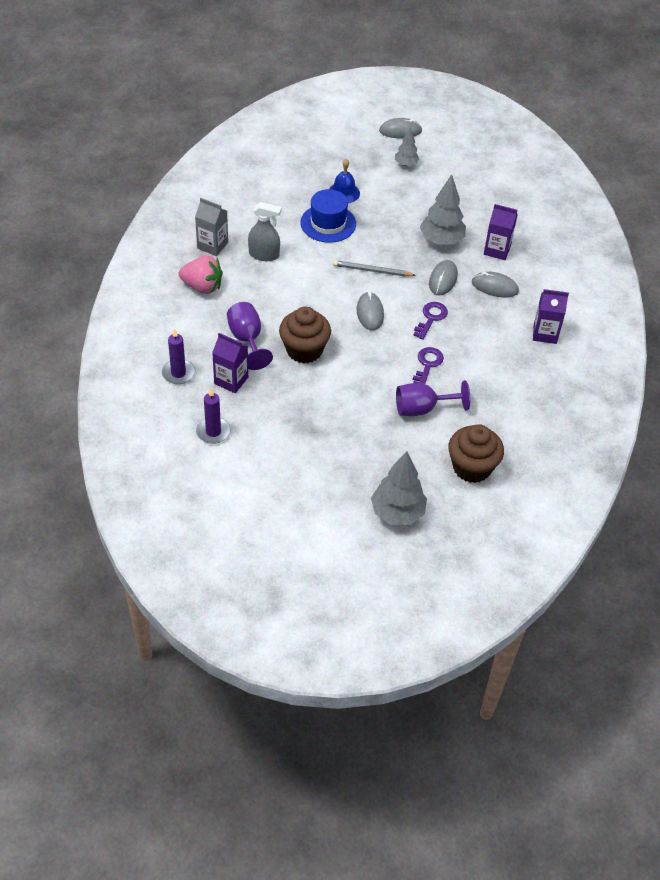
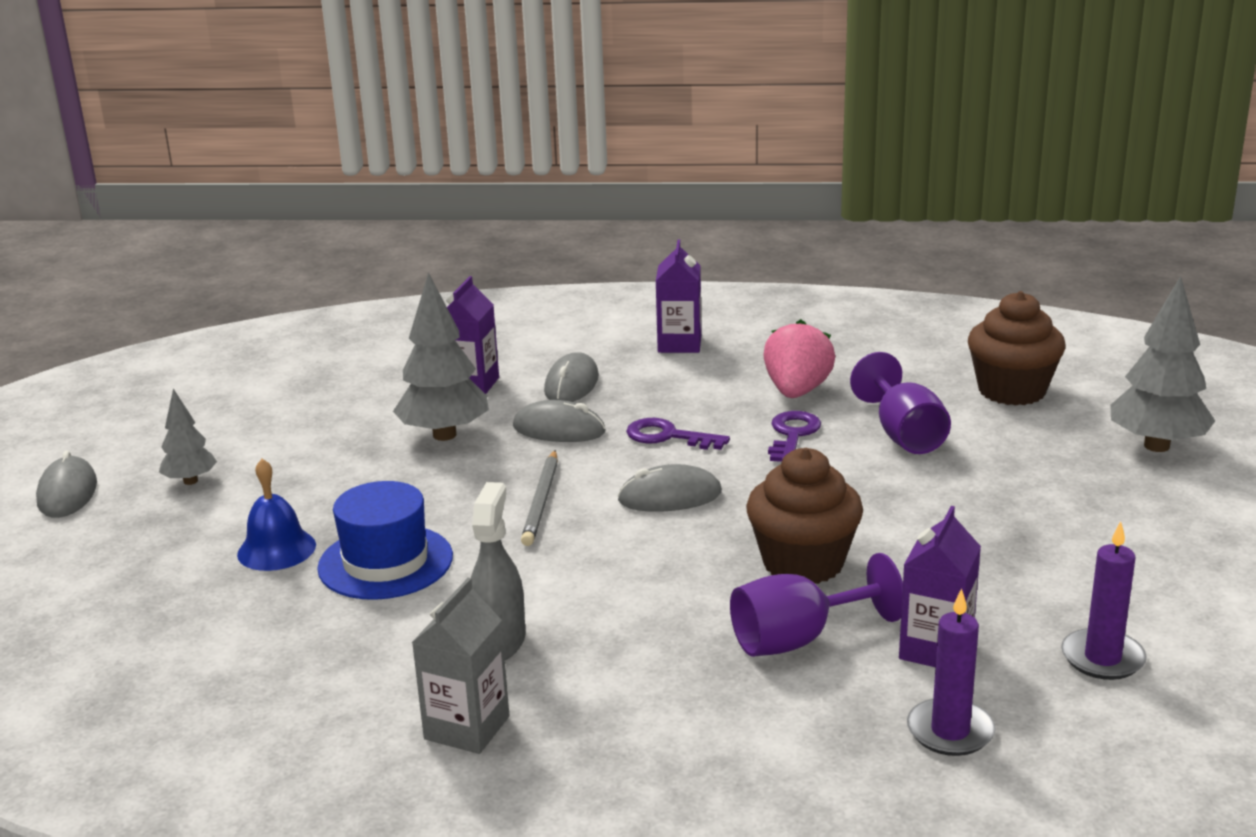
camera: 90 degrees left, 25 degrees down
pink strawberry [179,256,223,294] -> pink strawberry moved to [763,319,836,398]
purple key [413,347,444,384] -> purple key turned 90 degrees clockwise [768,411,821,462]

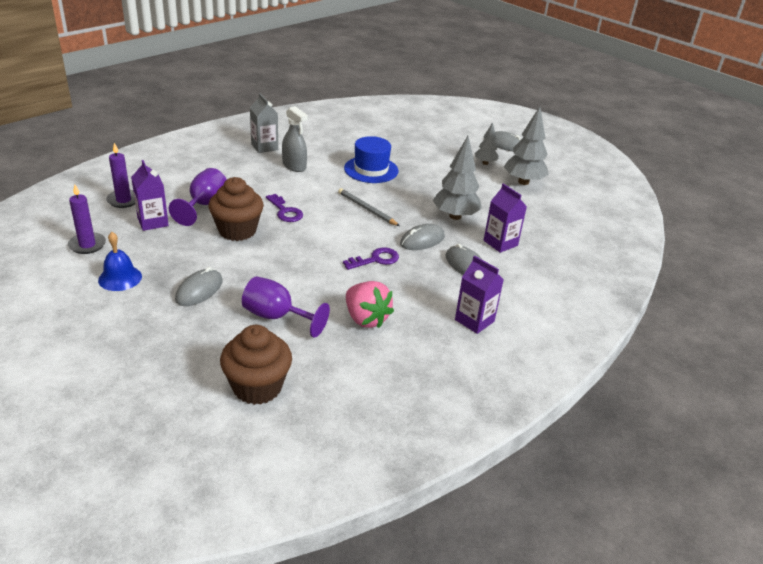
camera: 125 degrees right, 10 degrees up
blue bell [237,459,316,571] -> blue bell moved to [98,232,142,291]
grey mouse [617,464,722,512] -> grey mouse moved to [175,267,223,306]
purple key [768,411,821,462] -> purple key moved to [266,194,303,222]
grey tree [1111,276,1215,452] -> grey tree moved to [504,106,549,185]

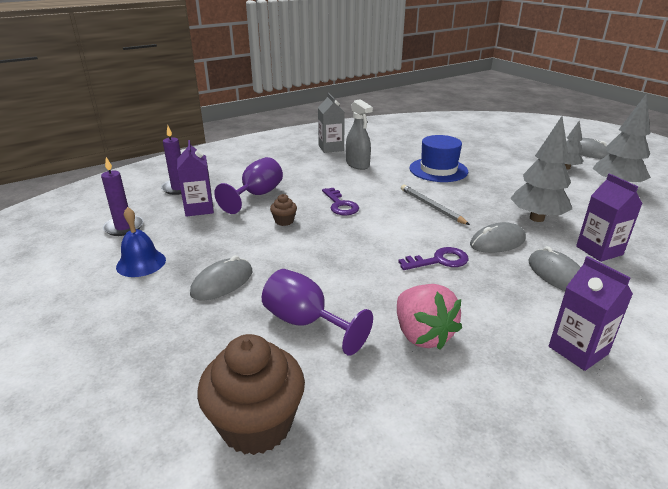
camera: 15 degrees right, 5 degrees down
brown cupcake [208,177,264,241] -> brown cupcake [270,194,297,226], size x0.45

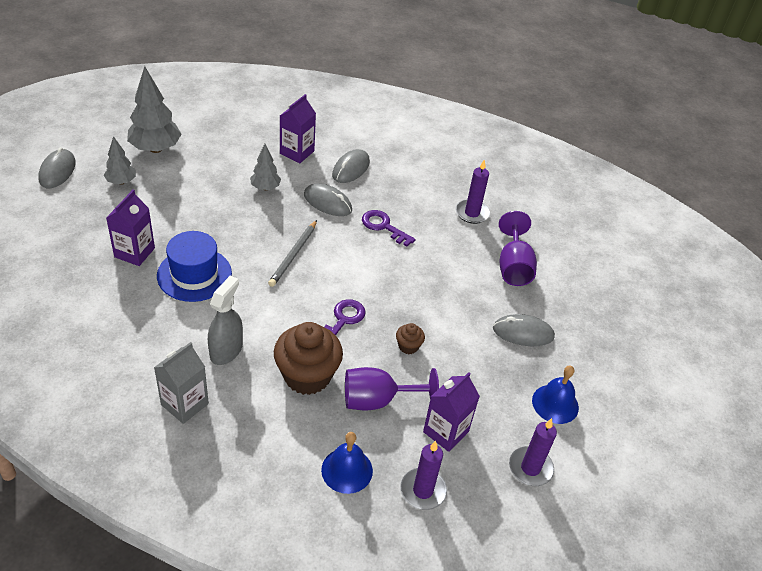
camera: 130 degrees left, 15 degrees up
brown cupcake [197,334,305,455] -> brown cupcake moved to [274,322,343,395]
pink strawberry [397,284,462,350] -> purple candle [455,159,490,224]
grey tree [510,116,572,222] -> grey tree [250,144,281,190], size x0.57
purple carton [549,256,633,371] -> purple carton moved to [106,189,155,266]
none -> blue bell [321,432,373,494]

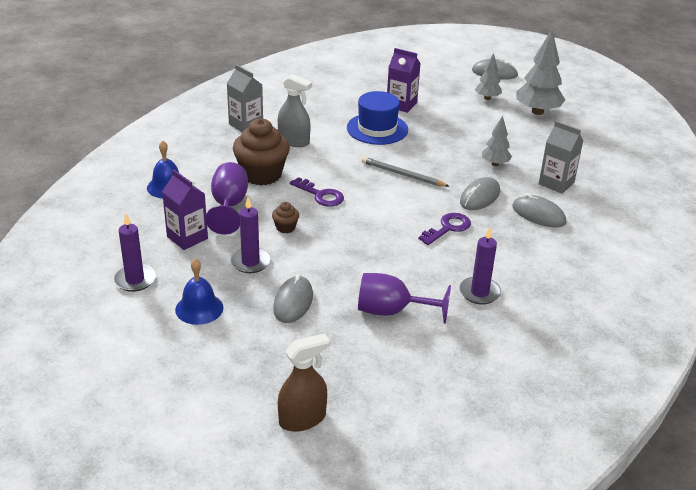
camera: 100 degrees right, 10 degrees down
purple carton [280,94,316,163] -> grey carton [539,121,584,194]
purple candle [400,441,447,510] -> purple candle moved to [230,197,271,273]
none -> brown spray bottle [278,333,330,432]

